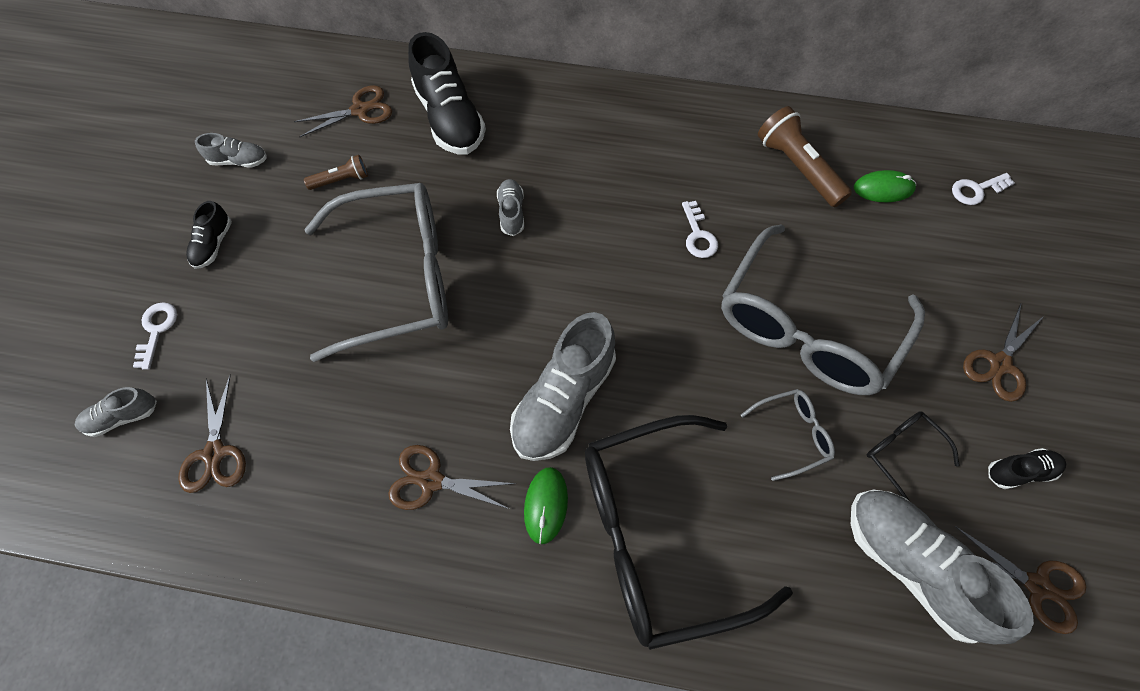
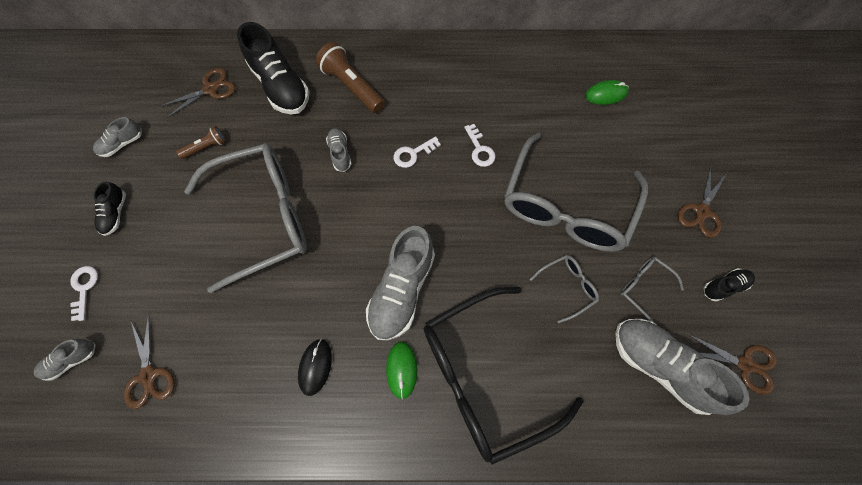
camera: 10 degrees left, 5 degrees up
grey shoe [195,133,267,167] -> grey shoe turned 150 degrees clockwise [93,117,142,157]
brown scissors [388,445,516,510] -> black mouse [298,339,332,396]
brown flashlight [758,106,852,207] -> brown flashlight moved to [316,42,385,113]
black glasses [867,411,960,500] -> grey glasses [620,257,684,324]
white key [952,173,1014,205] -> white key moved to [394,136,441,168]

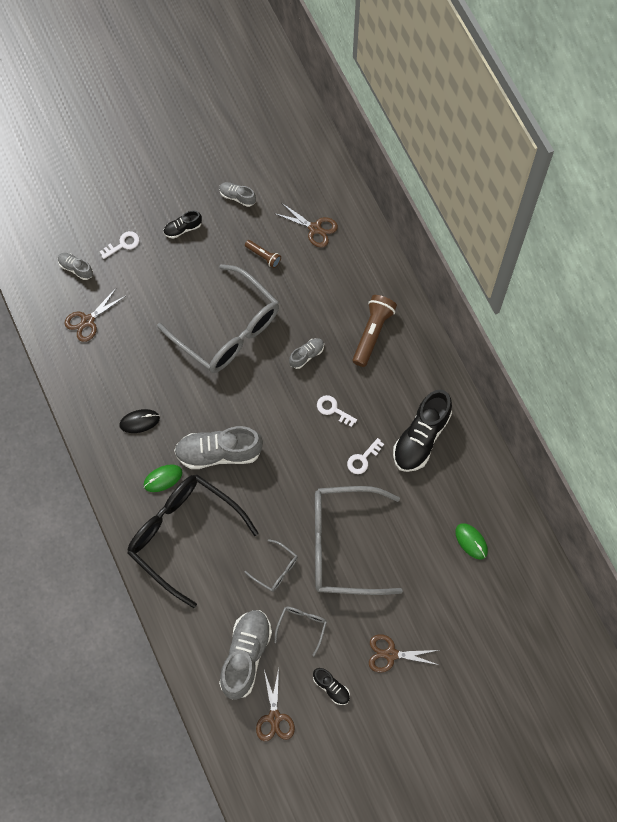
camera: 65 degrees right, 0 degrees up
black shoe [237,22,310,115] -> black shoe moved to [393,389,452,472]

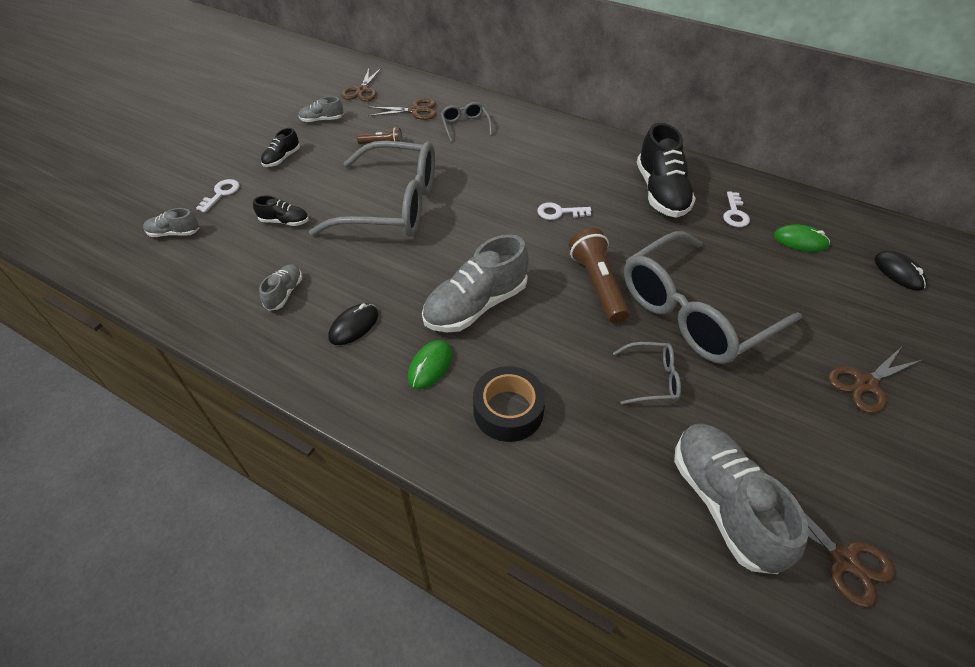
camera: 35 degrees left, 20 degrees down
brown scissors [64,287,125,342] -> brown scissors moved to [341,68,382,102]
black glasses [127,474,259,608] -> black tape [473,366,546,442]
grey glasses [274,607,327,656] -> grey glasses moved to [441,102,492,142]
grey shoe [289,338,324,369] -> grey shoe moved to [259,265,302,311]
black shoe [313,668,350,705] -> black shoe moved to [253,195,309,226]
white key [347,438,384,474] -> white key moved to [723,191,750,227]
brown flashlight [352,295,397,367] -> brown flashlight moved to [569,228,629,323]
none -> black mouse [875,251,927,291]

